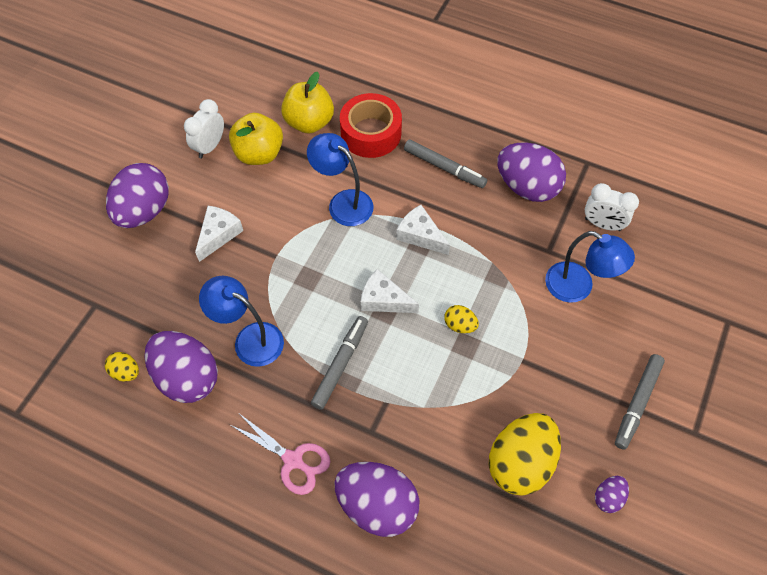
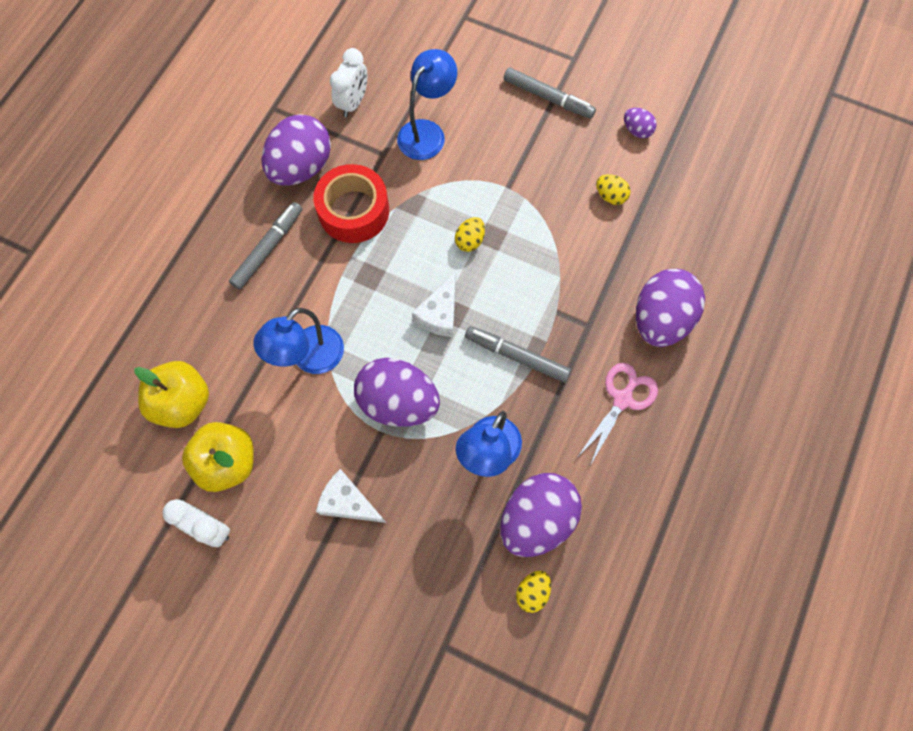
camera: 90 degrees left, 10 degrees up
purple egg [106,163,169,228] -> purple egg moved to [354,358,440,427]
red tape [340,93,402,158] -> red tape moved to [313,164,389,243]
white cheese [396,205,450,255] -> none
yellow egg [489,413,561,496] -> yellow egg [596,174,631,205], size x0.46

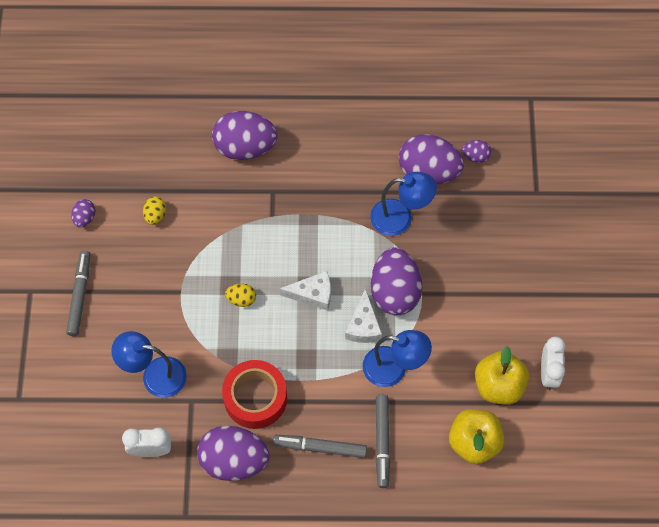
camera: 115 degrees left, 5 degrees down
white cheese [316,469,386,523] -> white cheese moved to [345,289,382,343]
grey marker [465,326,571,382] -> grey marker moved to [376,395,390,488]
yellow egg [516,571,551,613] -> purple egg [462,140,492,163]
pink scissors [579,363,658,465] -> none

